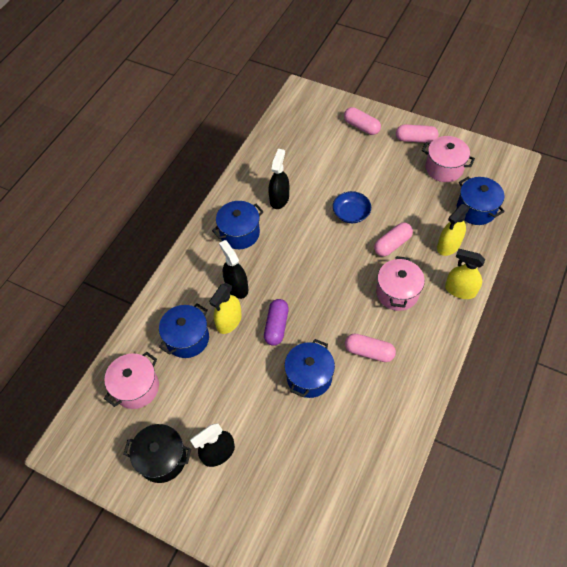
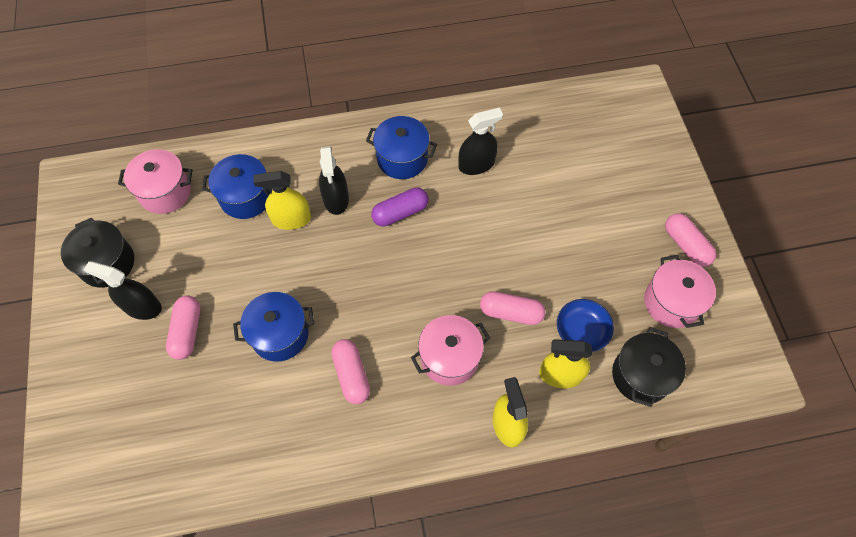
camera: 50 degrees right, 5 degrees up
black spray bottle [219,240,248,299] -> black spray bottle turned 150 degrees clockwise [319,146,349,215]
purple capsule [264,299,289,346] -> purple capsule moved to [371,187,429,227]
blue bowl [333,191,371,223] -> blue bowl moved to [557,299,614,352]
pink capsule [344,107,381,135] -> pink capsule moved to [166,295,200,360]
blue pot [457,177,505,225] -> black pot [612,327,686,407]

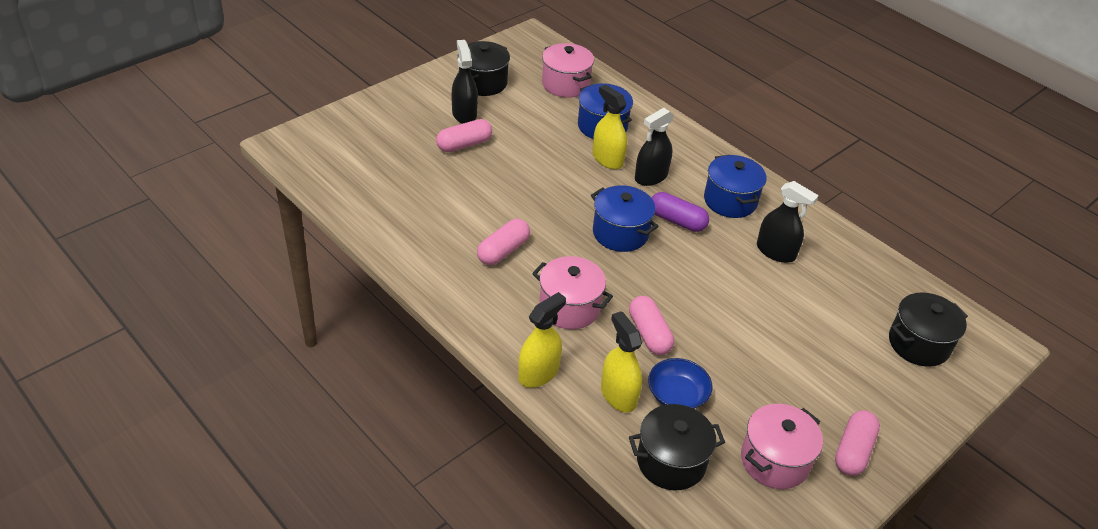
camera: 55 degrees right, 20 degrees down
blue pot [233,292,315,362] -> blue pot moved to [591,185,659,252]
none -> black pot [889,292,968,367]

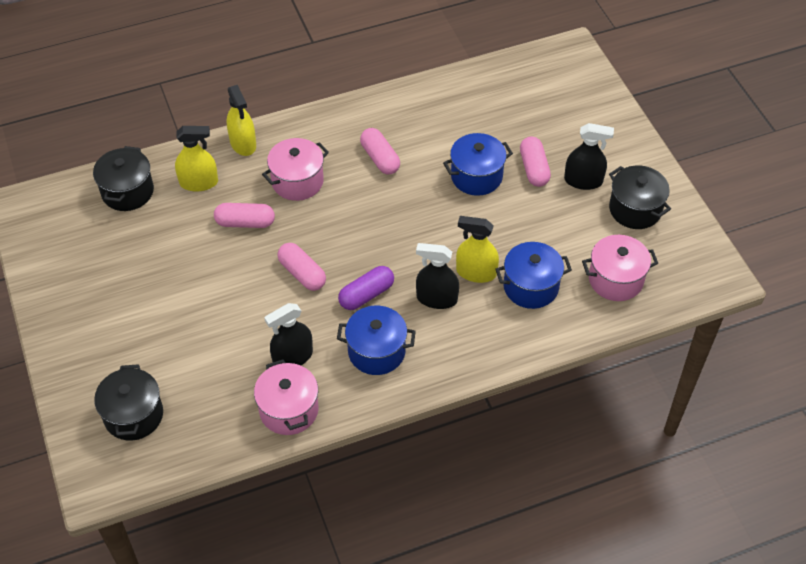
camera: 115 degrees right, 10 degrees up
blue pot [591,185,659,252] -> blue pot moved to [443,133,513,196]
yellow spray bottle [592,85,627,169] -> yellow spray bottle turned 150 degrees counterclockwise [456,216,499,283]
black spray bottle [635,108,674,186] -> black spray bottle turned 60 degrees counterclockwise [416,243,459,309]
blue bowl [648,358,712,409] -> none
pink pot [741,404,823,489] -> pink pot moved to [254,359,319,435]
pink capsule [835,410,880,476] -> pink capsule moved to [278,243,326,291]

